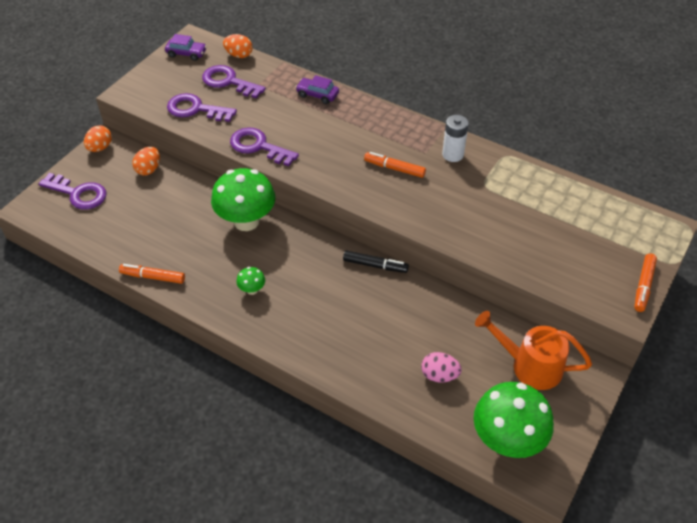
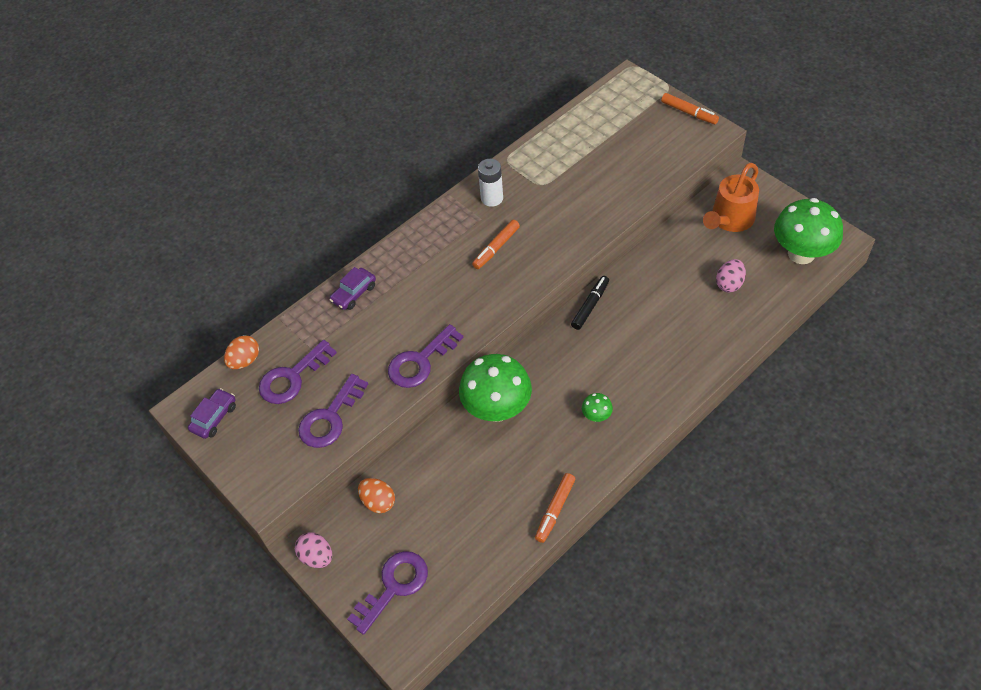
camera: 70 degrees left, 5 degrees up
orange egg [84,125,112,152] -> pink egg [295,532,332,568]

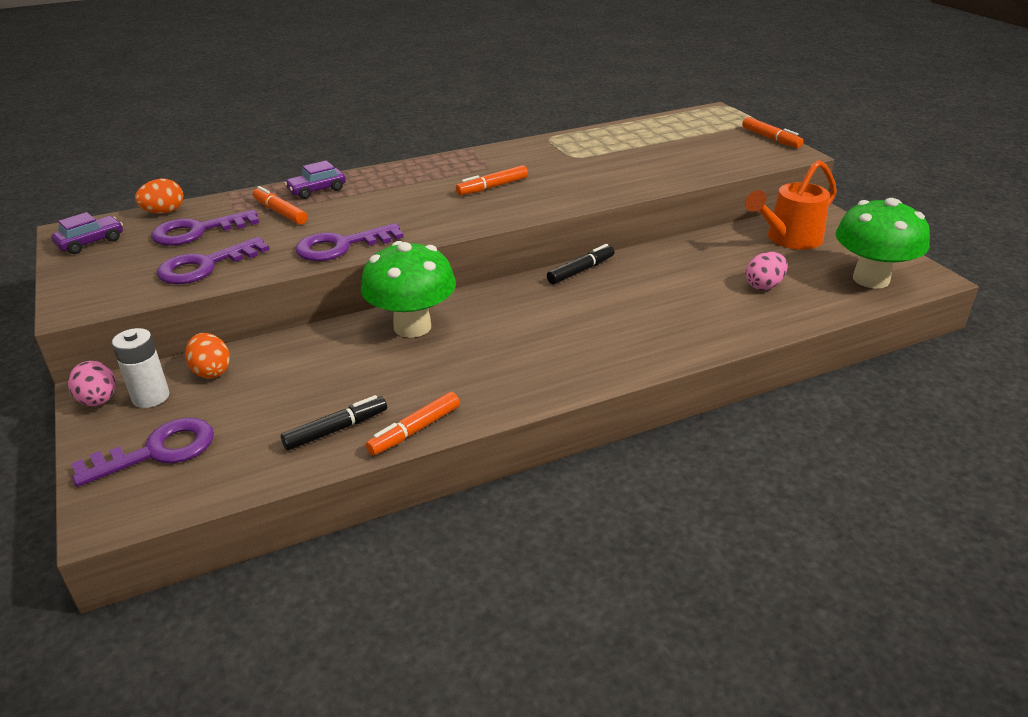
camera: 15 degrees right, 20 degrees down
white battery [478,159,503,207] -> white battery moved to [112,328,170,408]
green mushroom [582,393,613,422] -> none
none -> orange marker [253,186,308,225]
none -> black marker [281,395,387,450]

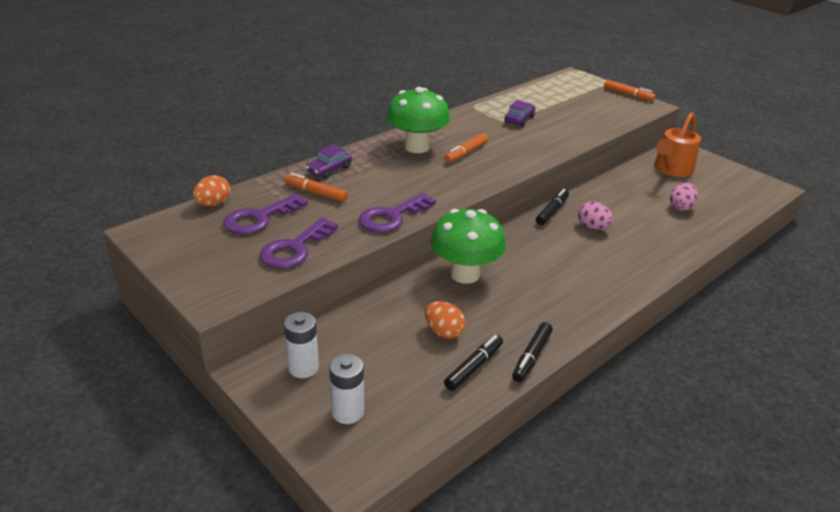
camera: 20 degrees left, 0 degrees up
purple car [51,212,123,254] -> purple car moved to [504,100,535,127]
pink egg [68,361,116,406] -> pink egg moved to [578,202,614,229]
purple key [71,418,214,487] -> white battery [329,354,364,424]
orange egg [185,333,230,379] -> orange egg moved to [425,301,466,339]
orange marker [366,392,460,456] -> black marker [512,322,553,382]
green mushroom [836,198,930,289] -> green mushroom moved to [387,87,450,153]

